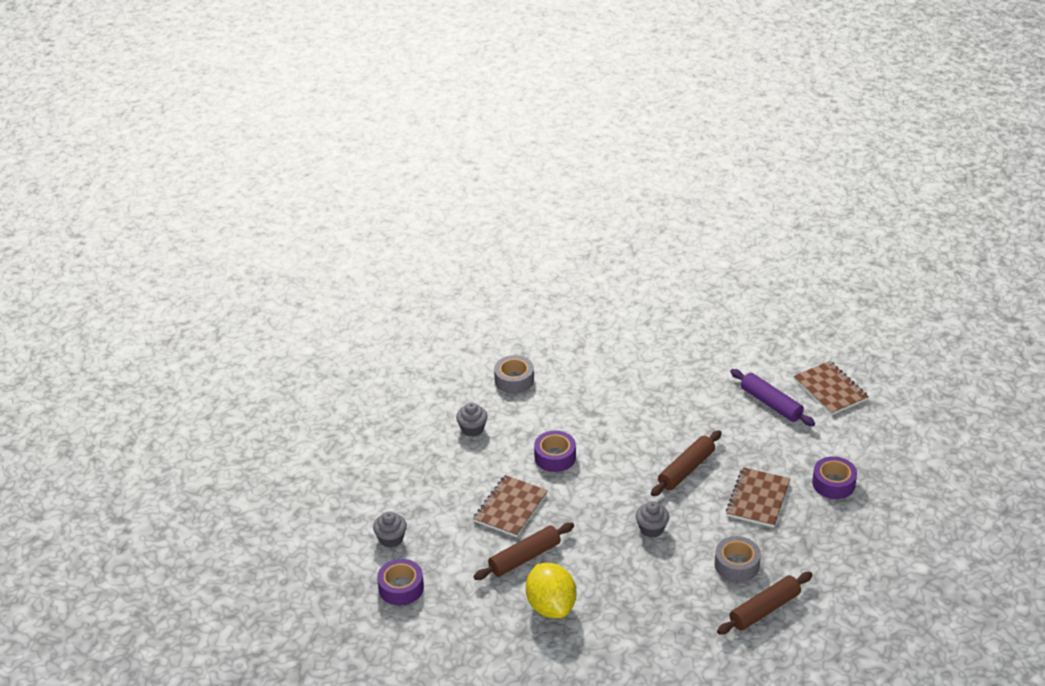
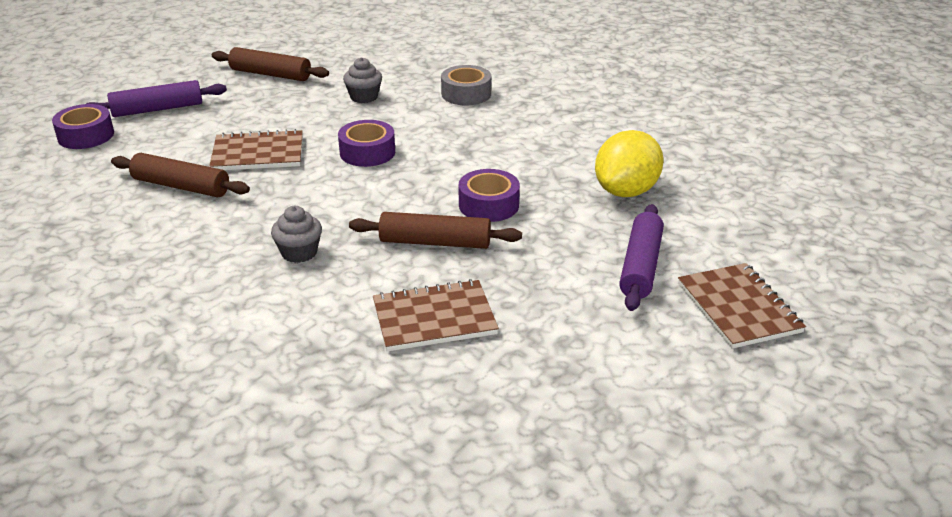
camera: 55 degrees right, 5 degrees down
grey cupcake [373,511,407,548] -> purple rolling pin [86,80,227,117]
yellow lemon [526,563,576,618] -> yellow lemon moved to [595,130,663,197]
grey tape [715,536,761,582] -> none
brown rolling pin [717,572,812,635] -> brown rolling pin moved to [212,47,329,81]
brown notebook [794,361,869,415] -> brown notebook turned 45 degrees counterclockwise [678,263,806,349]
purple tape [812,456,857,499] -> purple tape moved to [459,169,520,222]

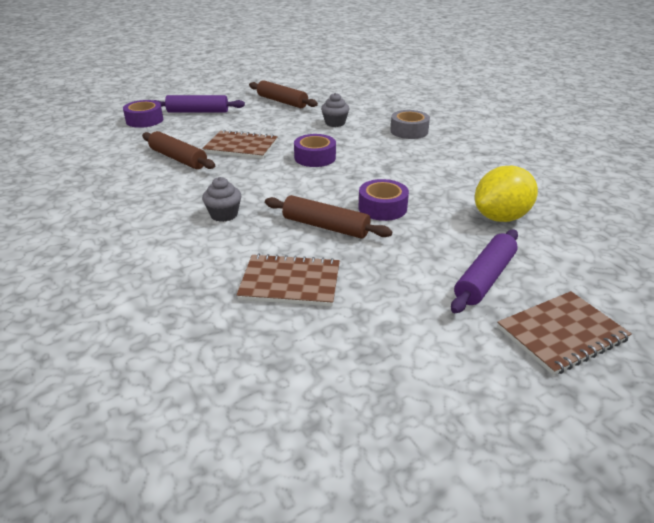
camera: 20 degrees right, 0 degrees up
brown notebook [678,263,806,349] -> brown notebook turned 60 degrees clockwise [497,291,632,375]

